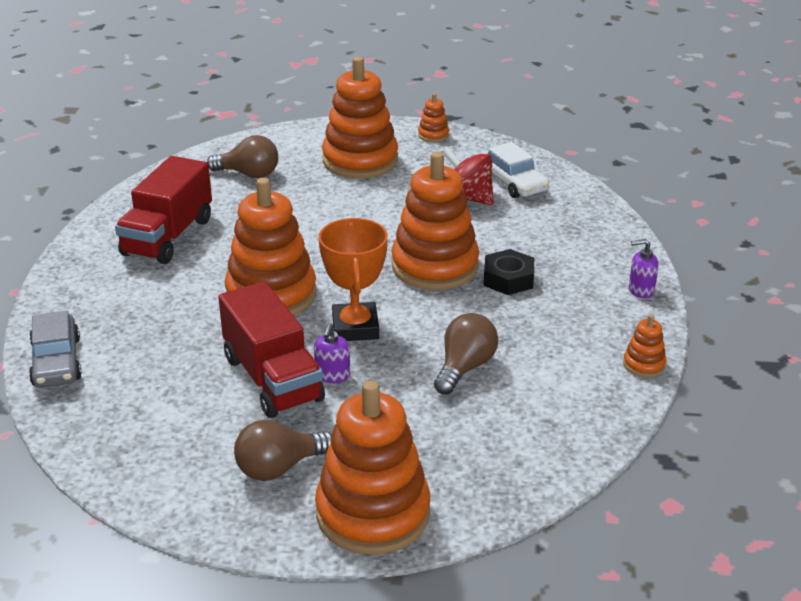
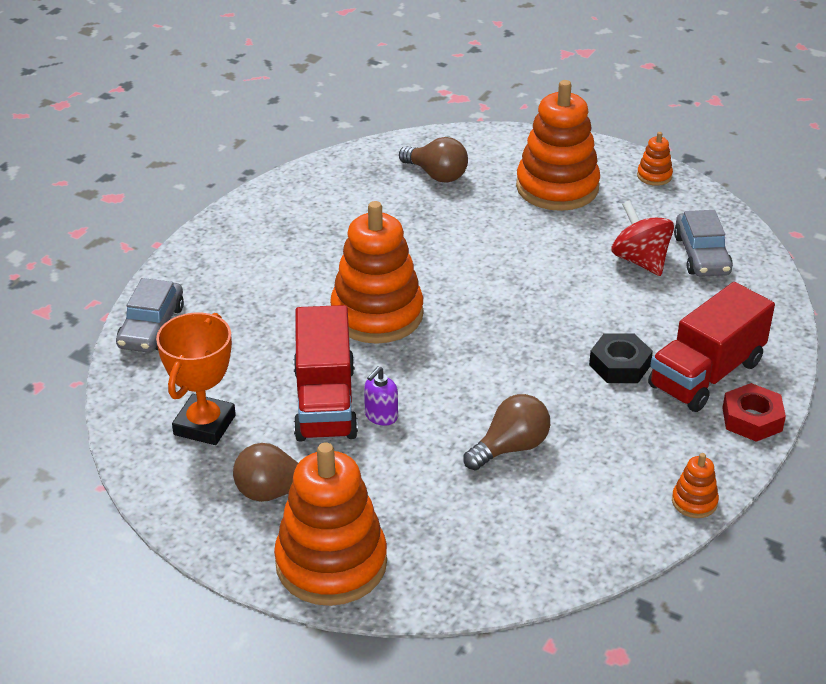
camera: 25 degrees right, 5 degrees up
red truck [115,156,212,264] -> red truck moved to [648,282,775,412]
orange trophy [318,218,388,341] -> orange trophy moved to [156,313,236,445]
orange stacking toy [391,152,479,290] -> none
white car [482,142,549,198] -> grey car [674,210,733,277]
purple soap dispenser [629,239,659,298] -> red nut [722,383,786,442]

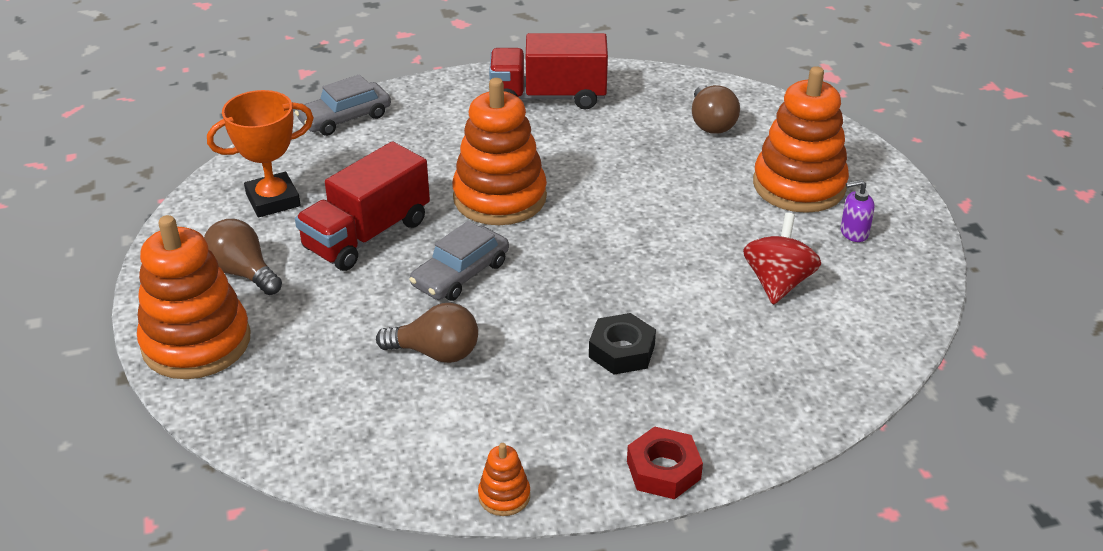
camera: 45 degrees right, 0 degrees up
purple soap dispenser [364,366,398,426] -> purple soap dispenser moved to [841,180,875,242]
orange stacking toy [637,132,673,186] -> none
red truck [648,282,775,412] -> red truck moved to [489,33,608,110]
grey car [674,210,733,277] -> grey car moved to [410,221,509,301]

